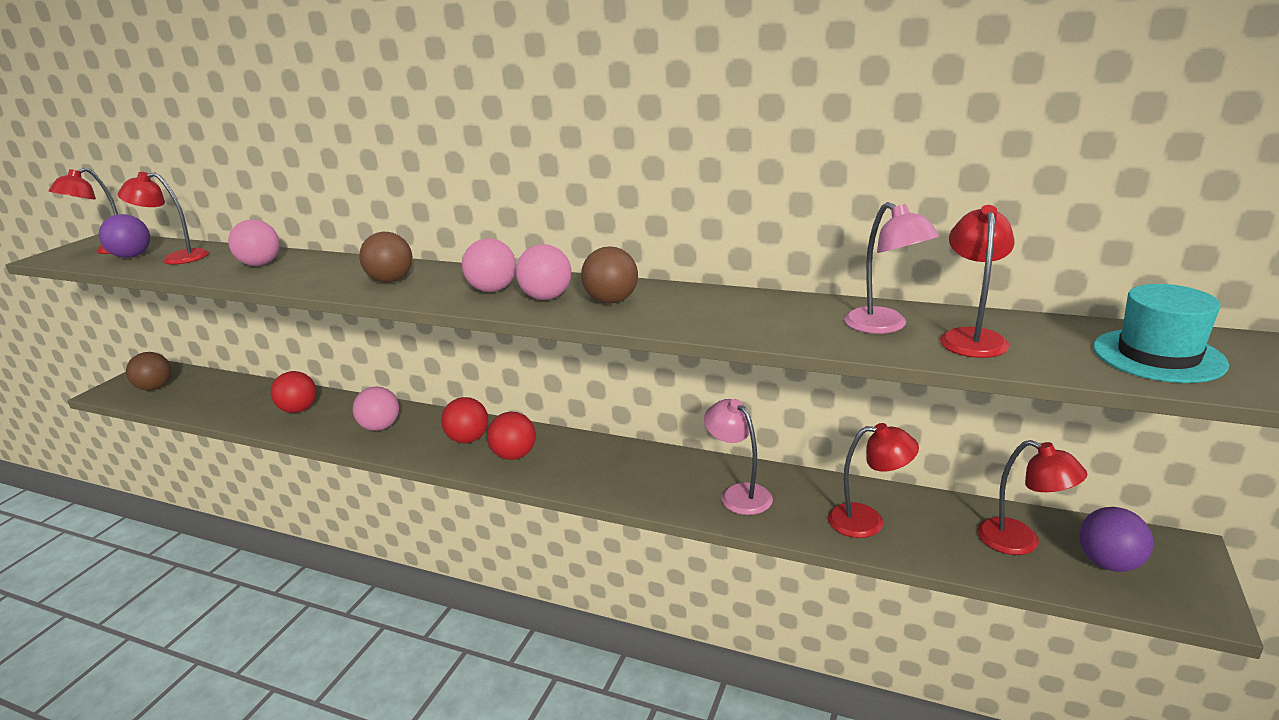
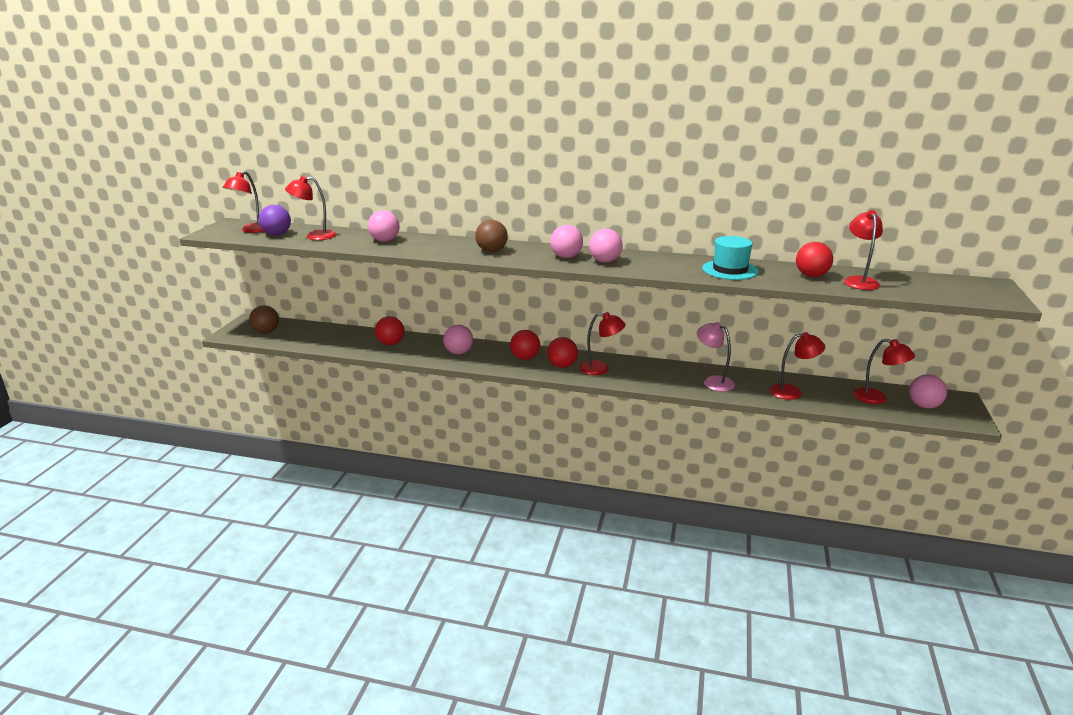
camera: 10 degrees left, 0 degrees up
brown ball [581,246,638,304] -> none
pink lamp [844,202,940,334] -> red ball [796,242,833,277]
purple ball [1079,507,1153,572] -> pink ball [909,374,947,408]
turquoise hat [1093,284,1229,383] -> turquoise hat moved to [702,236,759,280]
none -> red lamp [580,312,626,375]

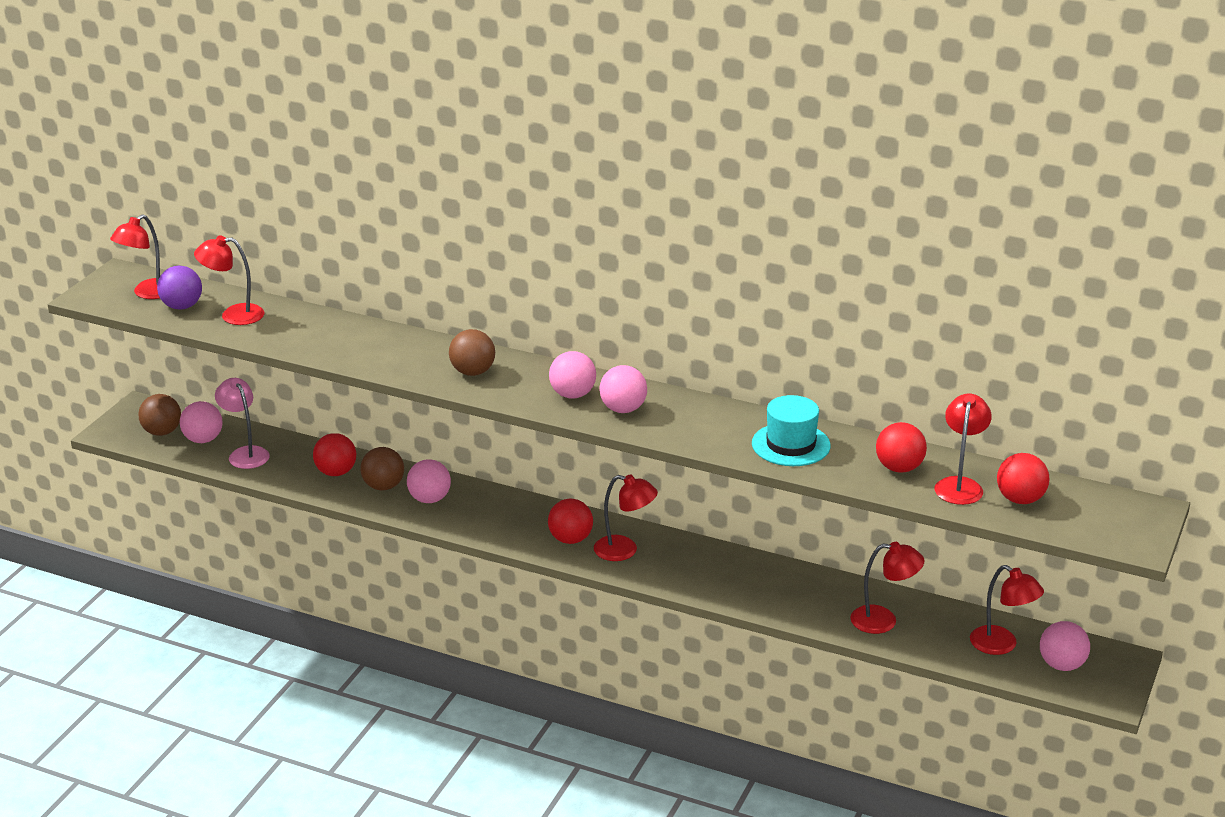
camera: 10 degrees right, 5 degrees up
pink ball [368,210,400,242] -> pink ball moved to [180,401,222,443]
red ball [510,330,540,360] -> red ball moved to [997,453,1050,504]
pink lamp [697,322,735,391] -> pink lamp moved to [215,378,270,469]
none -> brown ball [360,447,404,490]

